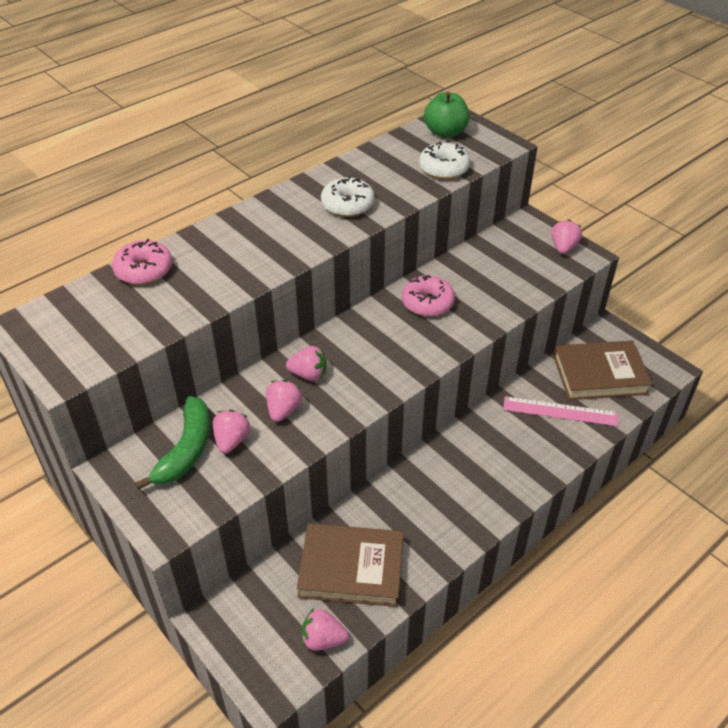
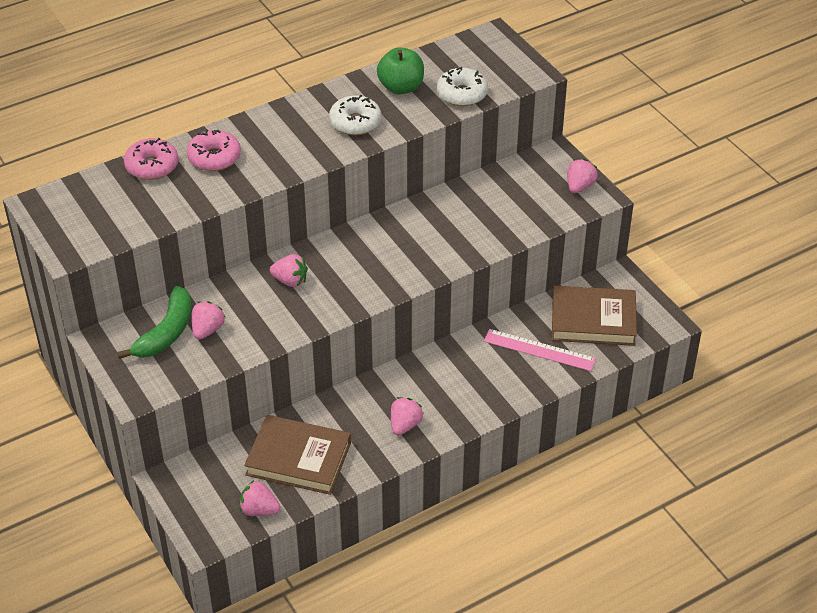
camera: 10 degrees right, 0 degrees up
pink strawberry [266,380,302,422] -> pink strawberry moved to [391,397,423,435]
pink donut [402,275,455,317] -> pink donut moved to [187,130,241,171]
green apple [424,92,470,138] -> green apple moved to [377,47,424,95]

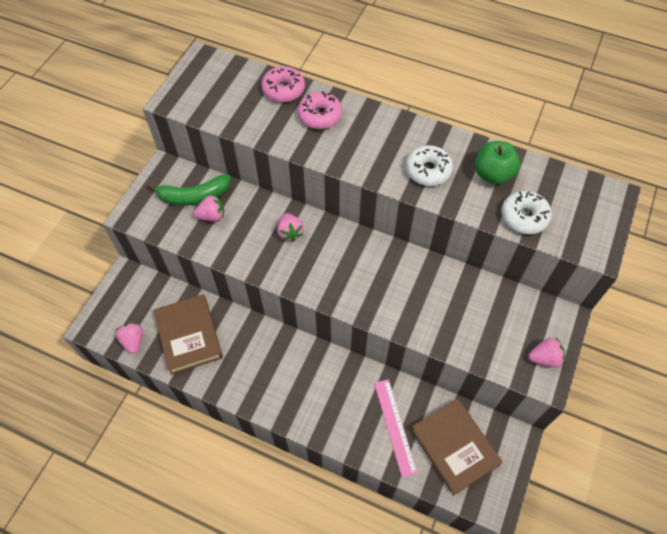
camera: 55 degrees right, 15 degrees up
pink strawberry [391,397,423,435] -> none

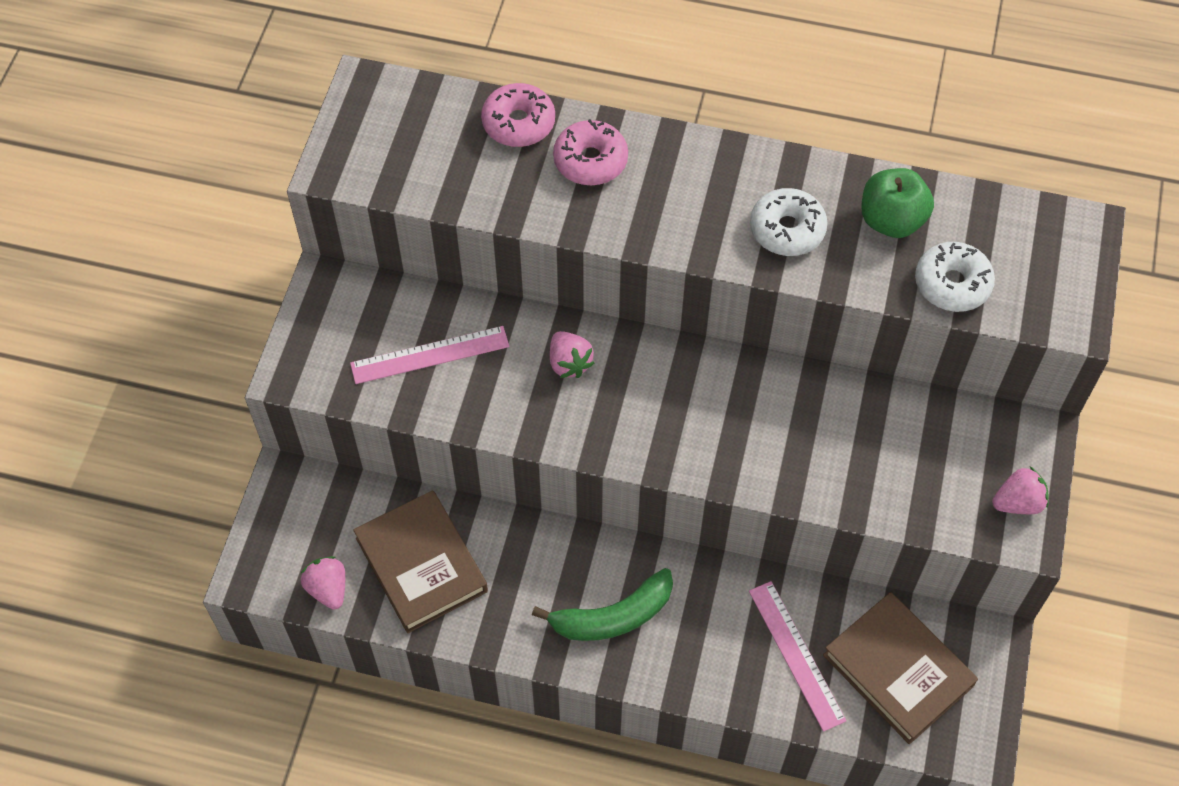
camera: 10 degrees left, 0 degrees up
green banana [147,174,231,205] -> green banana moved to [532,568,673,641]
pink strawberry [193,195,224,222] -> pink ruler [350,326,509,384]

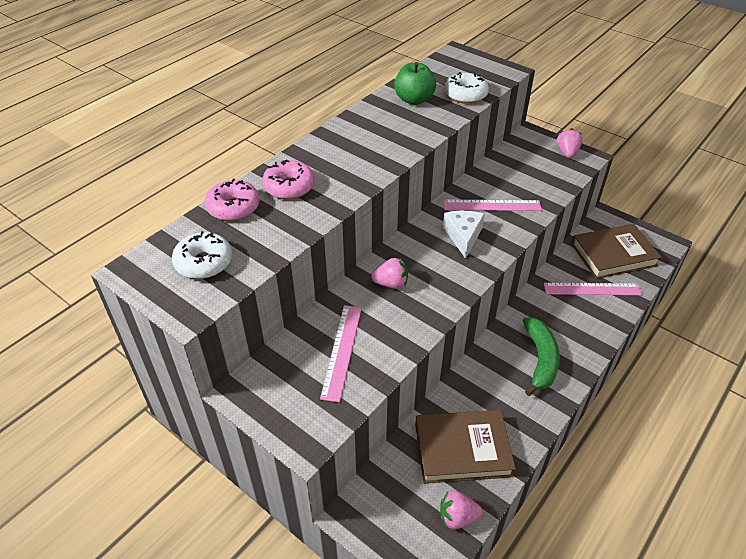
camera: 65 degrees left, 15 degrees down
white donut [750,188,828,256] -> white donut moved to [172,231,232,279]
none -> pink ruler [443,200,542,211]
none -> white cheese [443,211,485,259]

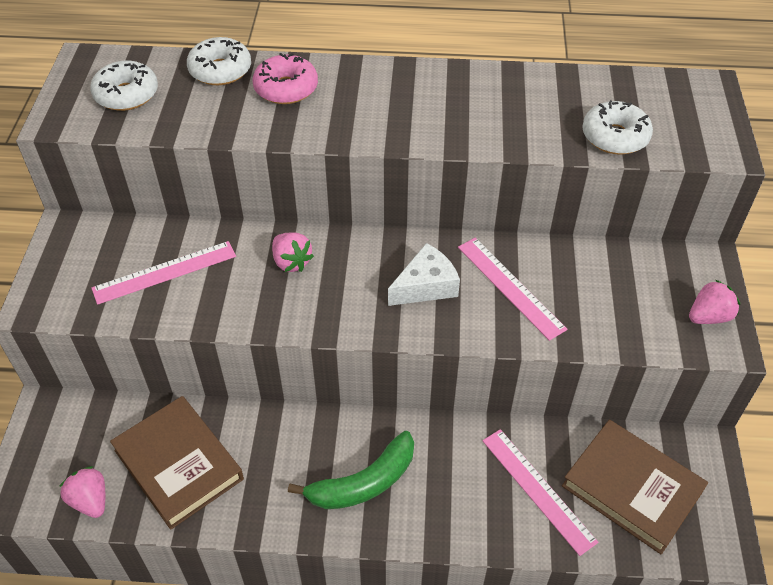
camera: 55 degrees right, 5 degrees up
pink donut [205,178,260,221] -> white donut [187,37,251,85]
green apple [394,62,436,105] -> none

